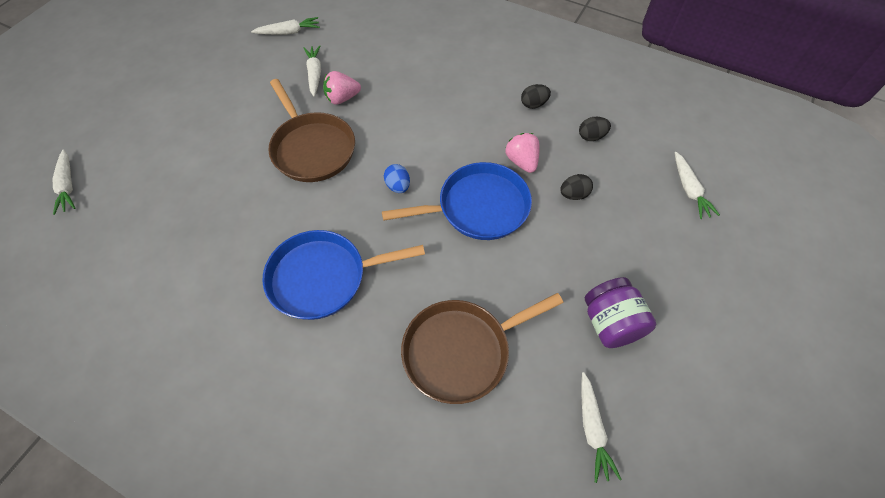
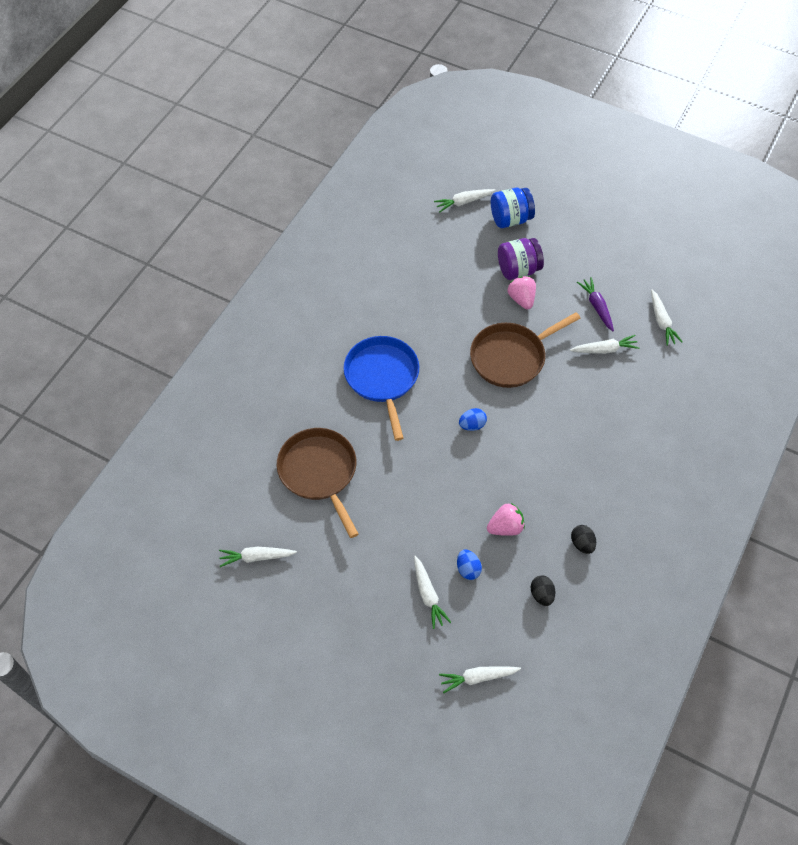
camera: 90 degrees right, 0 degrees up
pink strawberry [323,71,361,105] -> pink strawberry moved to [508,276,536,309]
blue pan [382,162,532,240] -> none
black egg [560,174,593,200] -> blue egg [457,549,482,580]
purple jar [585,277,656,348] -> purple jar moved to [498,238,544,280]
none -> white carrot [414,556,451,629]
none -> blue jar [491,188,535,228]
none -> purple carrot [577,277,614,331]

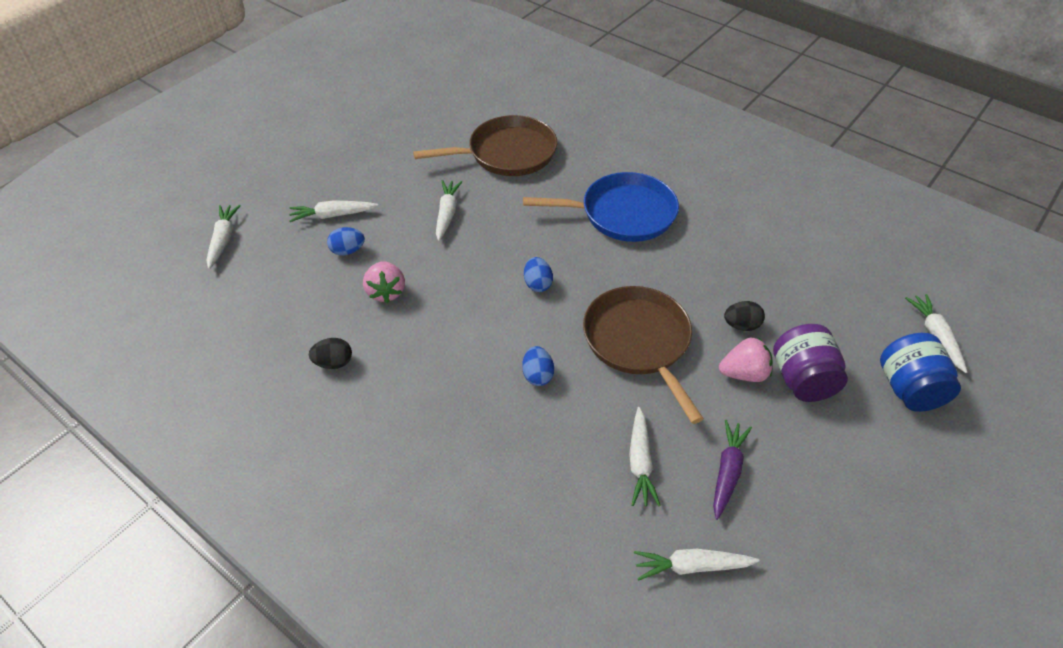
camera: 100 degrees right, 10 degrees down
white carrot [219,547,297,567] -> white carrot moved to [436,180,462,241]
black egg [531,575,555,606] -> black egg moved to [724,301,765,331]
purple carrot [577,277,614,331] -> purple carrot turned 60 degrees counterclockwise [713,420,752,520]
none -> blue egg [522,346,554,386]

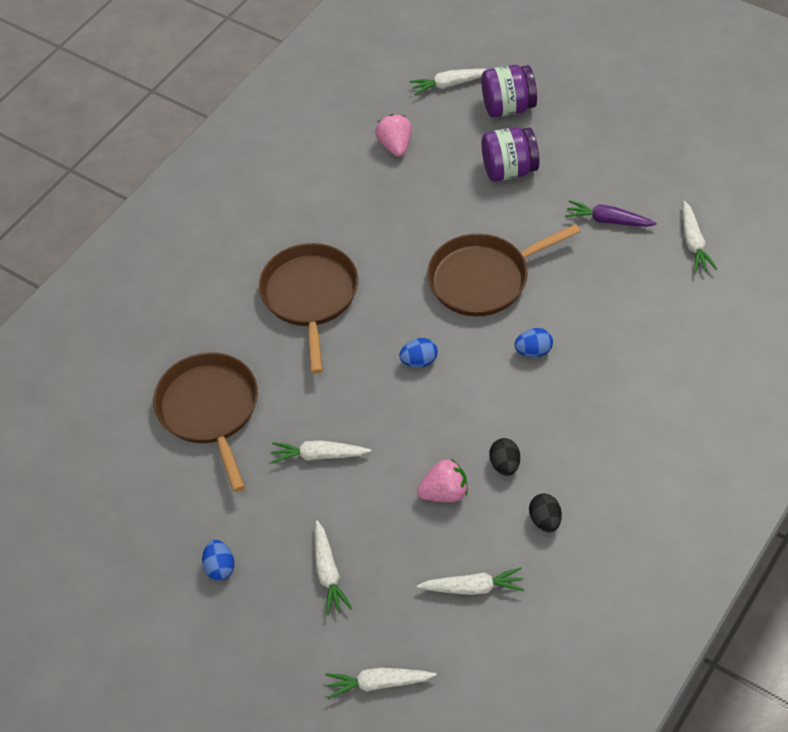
camera: 90 degrees left, 5 degrees up
blue egg [327,227,365,255] -> blue egg moved to [202,540,235,581]
blue pan [523,172,679,242] -> brown pan [259,243,358,374]
white carrot [629,407,661,506] -> white carrot moved to [417,567,524,595]
pink strawberry [719,338,773,382] -> pink strawberry moved to [375,114,412,157]
black egg [724,301,765,331] -> black egg moved to [489,438,520,476]
blue jar [880,333,961,412] -> purple jar [482,65,537,118]

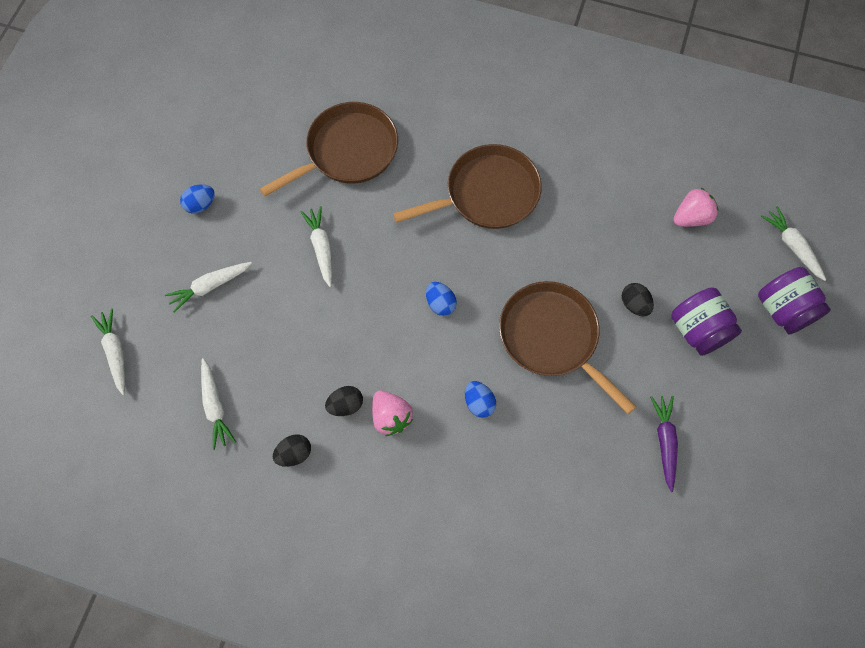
camera: 70 degrees right, 15 degrees up
pink strawberry [417,459,468,502] -> pink strawberry moved to [372,390,413,436]
white carrot [683,201,717,273] -> none
none -> black egg [622,283,654,317]

